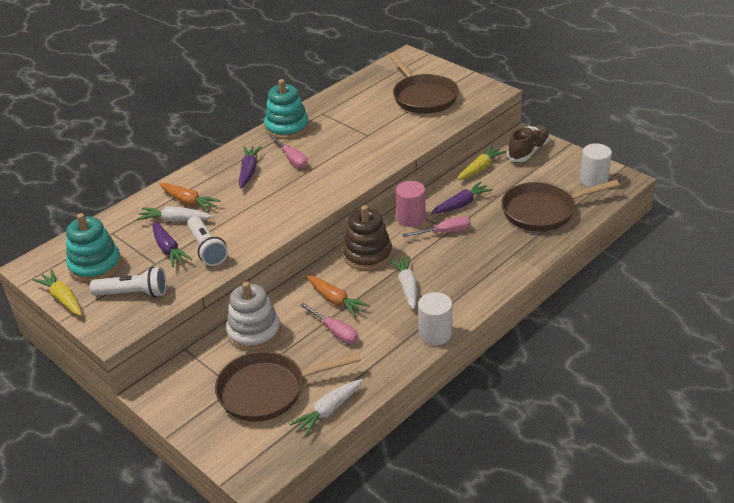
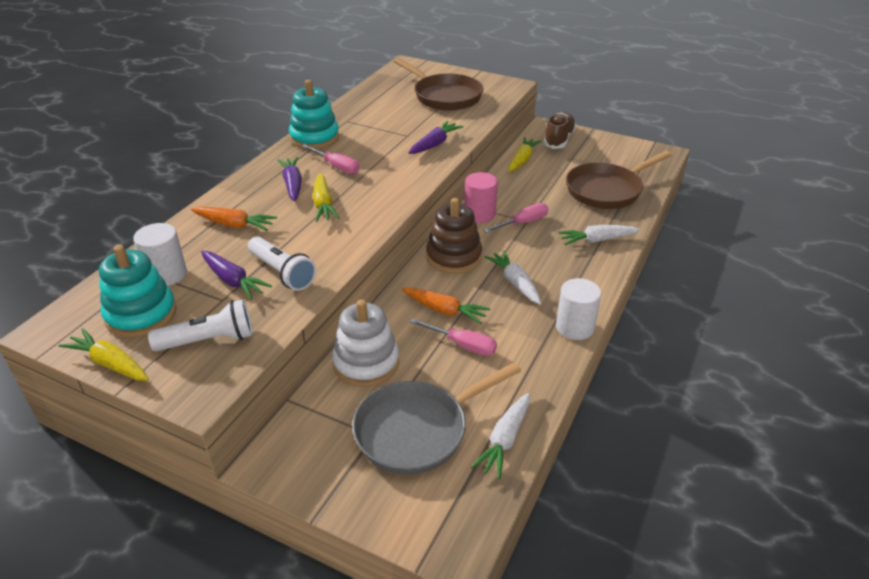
camera: 20 degrees left, 0 degrees up
white carrot [137,207,213,222] -> white carrot moved to [558,225,640,245]
brown pan [215,351,361,422] -> grey pan [352,362,521,475]
purple carrot [431,181,493,214] -> purple carrot moved to [409,121,463,154]
white cylinder [580,143,612,187] -> white cylinder moved to [133,223,187,286]
none -> yellow carrot [313,174,340,222]

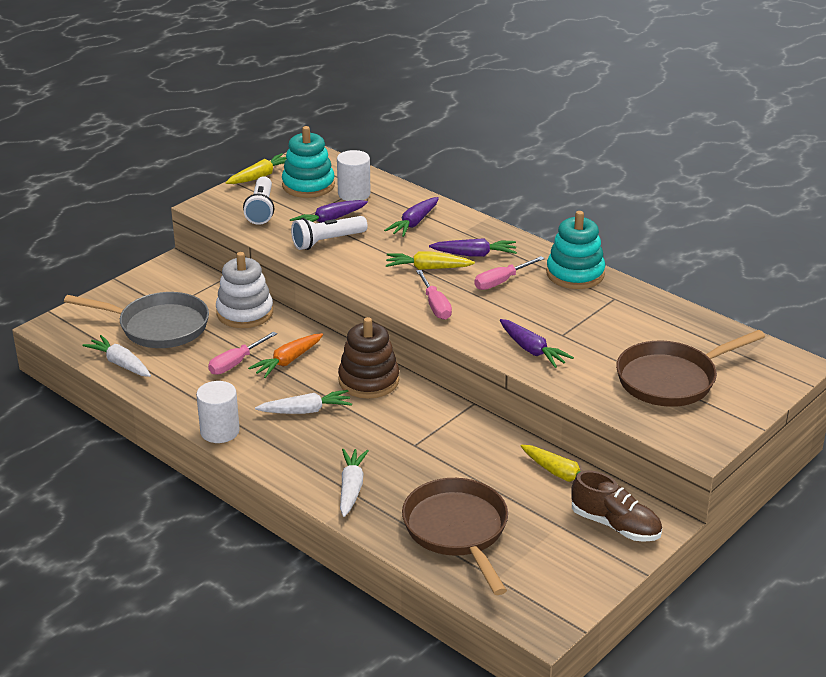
camera: 105 degrees right, 5 degrees down
orange carrot [191,207,277,231] -> purple carrot [384,197,439,237]
grey pan [352,362,521,475] -> grey pan turned 120 degrees clockwise [64,292,209,348]
pink cylinder [464,172,498,223] -> none
pink screwdriver [484,203,548,233] -> pink screwdriver moved to [416,270,452,320]

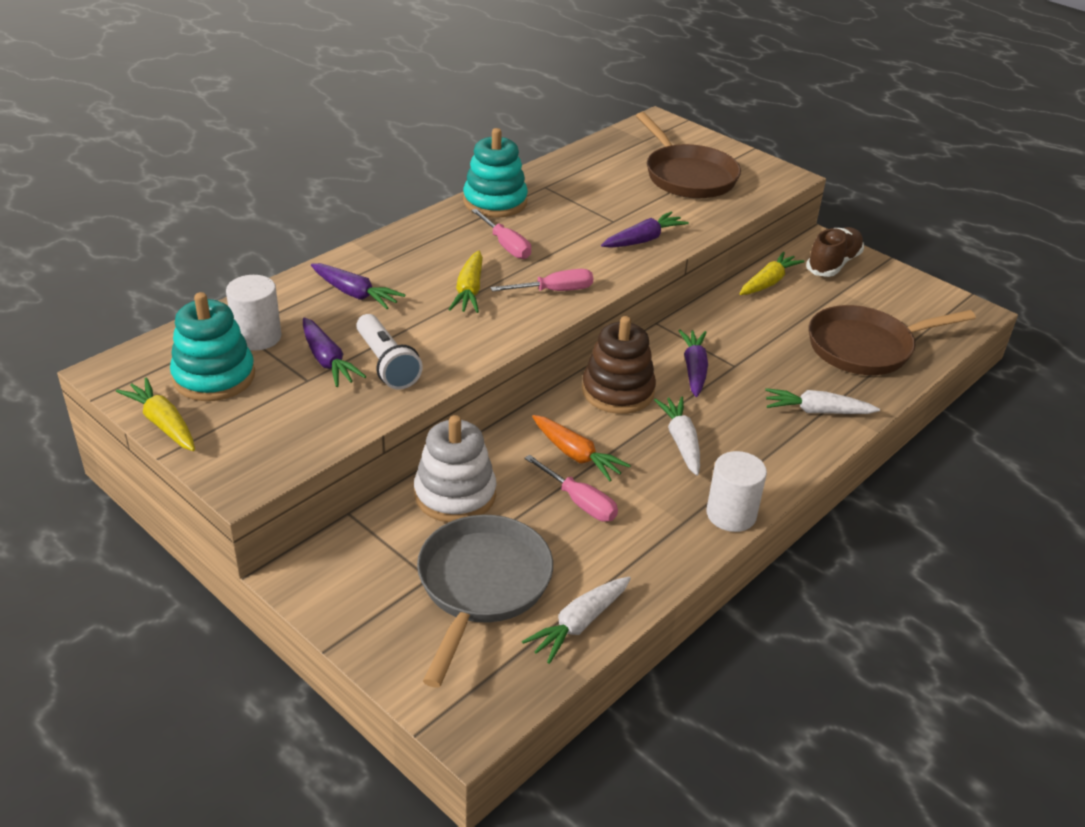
camera: 90 degrees left, 5 degrees up
white flashlight [243,176,274,225] -> none
purple carrot [429,238,517,257] -> purple carrot moved to [678,330,708,397]

